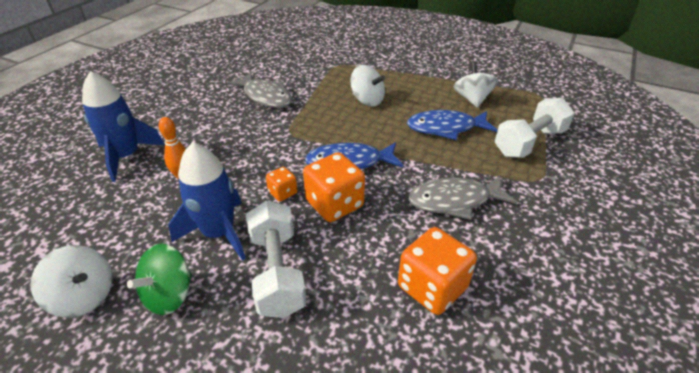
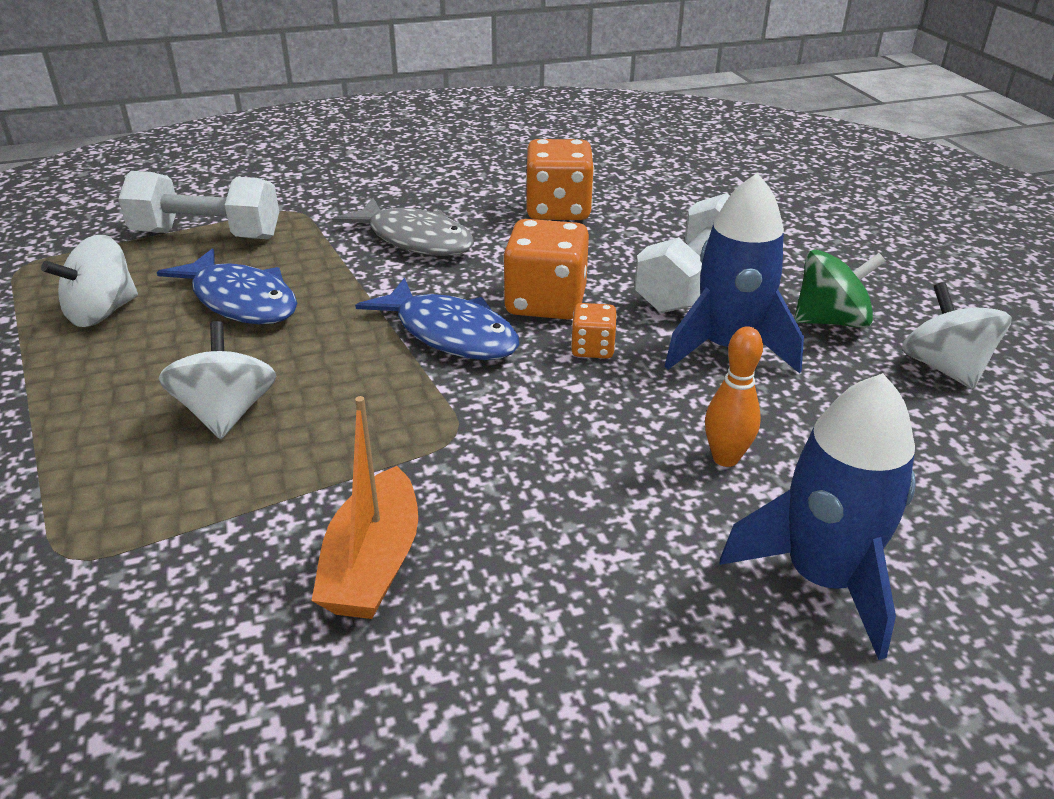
camera: 135 degrees left, 5 degrees down
grey fish [227,72,292,108] -> orange boat [311,396,418,619]

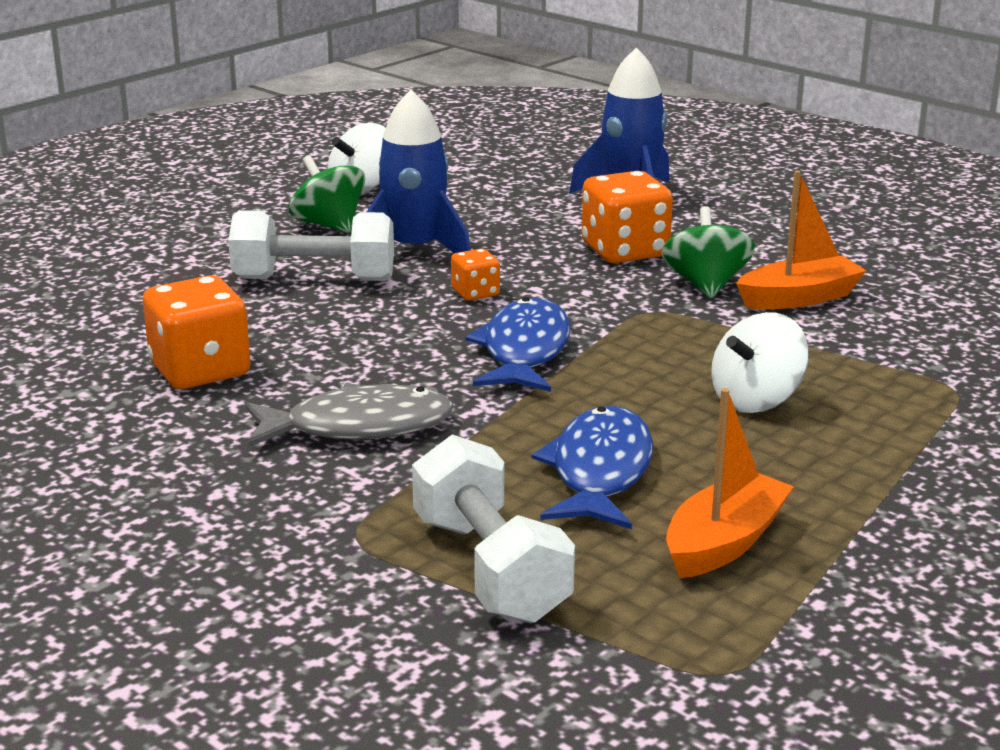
camera: 120 degrees left, 10 degrees down
white spinning top [41,235,138,327] -> orange boat [666,388,794,578]
grey fish [332,198,474,256] -> grey fish turned 75 degrees clockwise [245,383,454,448]
orange dice [503,219,589,319] -> orange dice moved to [582,171,673,263]
orange bowling pin [705,326,763,467] -> none
none -> green spinning top [662,206,755,298]

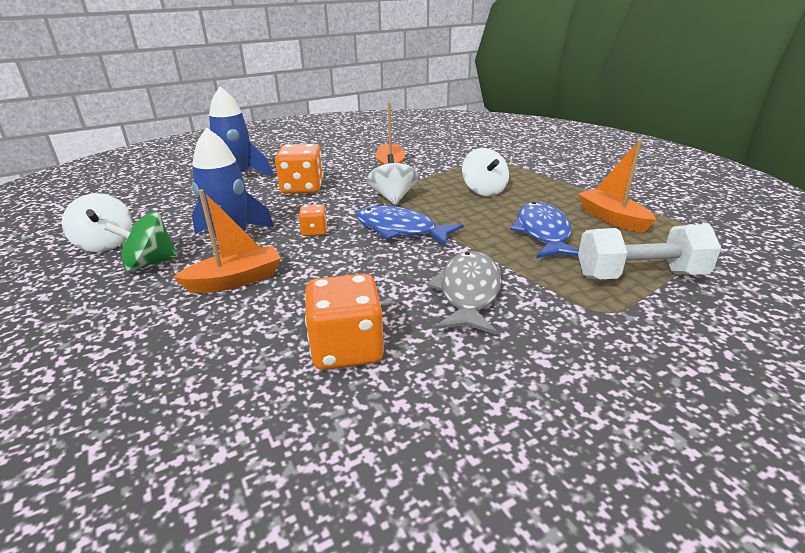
camera: 70 degrees left, 5 degrees up
white dumbbell [228,210,394,281] -> orange boat [173,189,281,293]
blue fish [532,406,653,529] -> blue fish turned 60 degrees clockwise [510,202,579,258]
green spinning top [662,206,755,298] -> none
none -> white spinning top [367,154,418,205]

